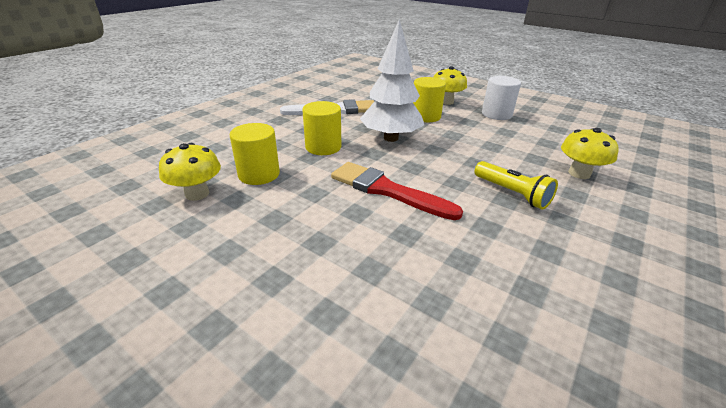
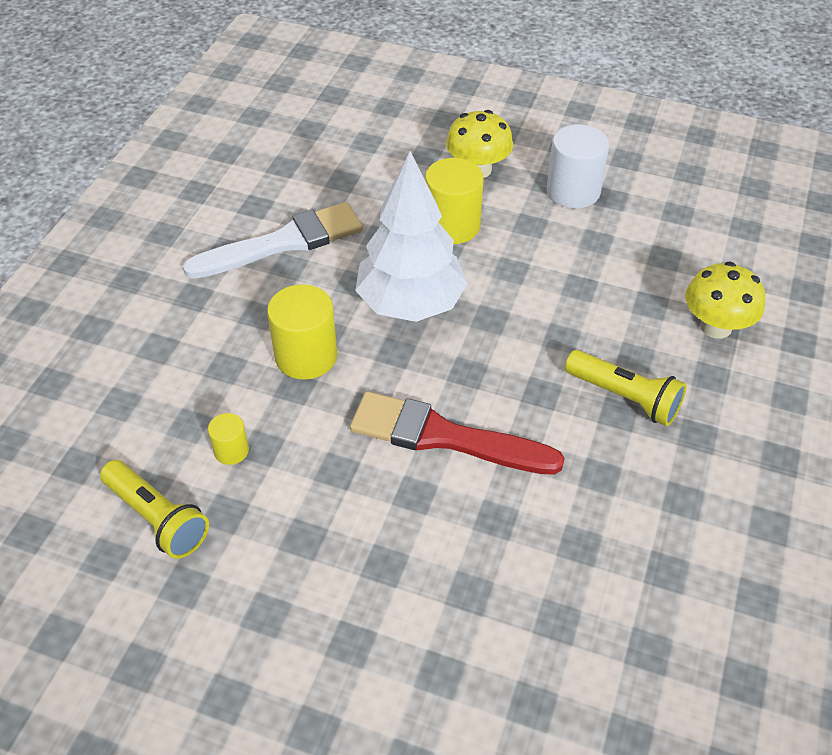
camera: 15 degrees left, 15 degrees up
yellow mushroom [159,143,221,201] -> yellow flashlight [100,460,209,559]
yellow cylinder [230,123,280,185] -> yellow cylinder [208,413,249,465], size x0.52

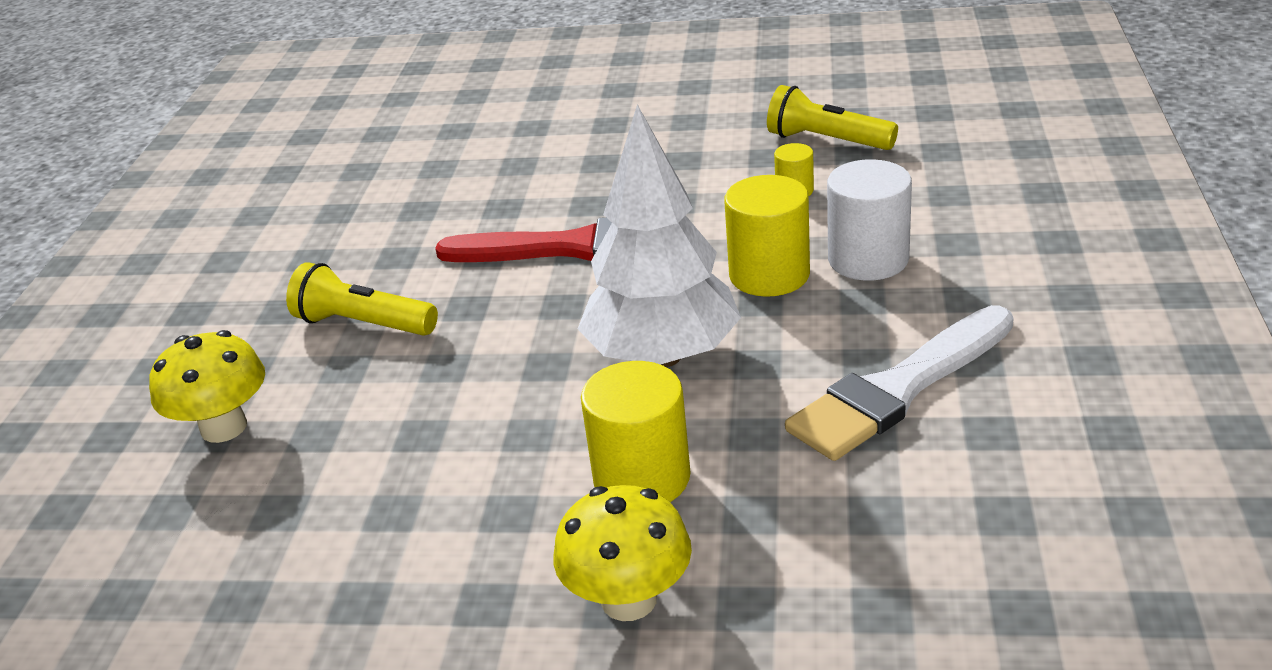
camera: 170 degrees right, 15 degrees down
white cylinder [547,124,609,209] -> white cylinder moved to [827,159,912,281]

